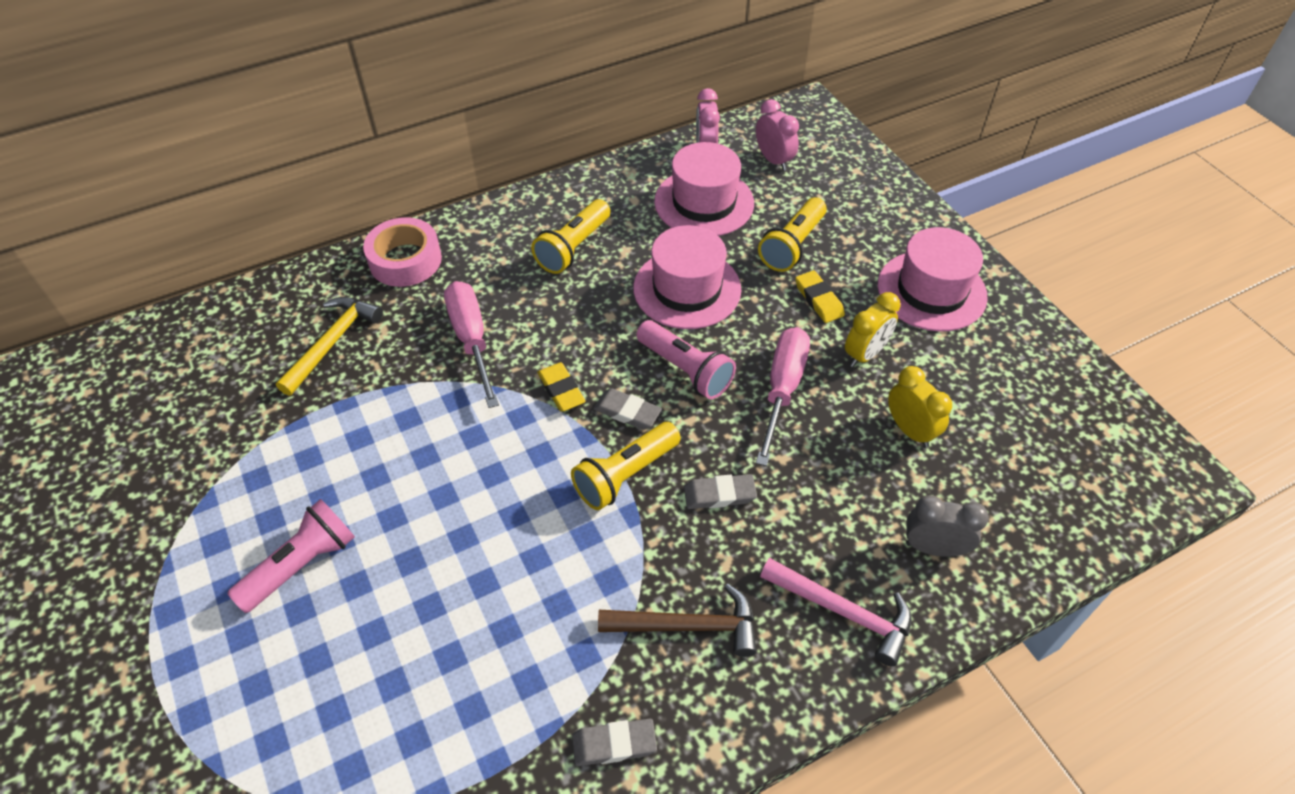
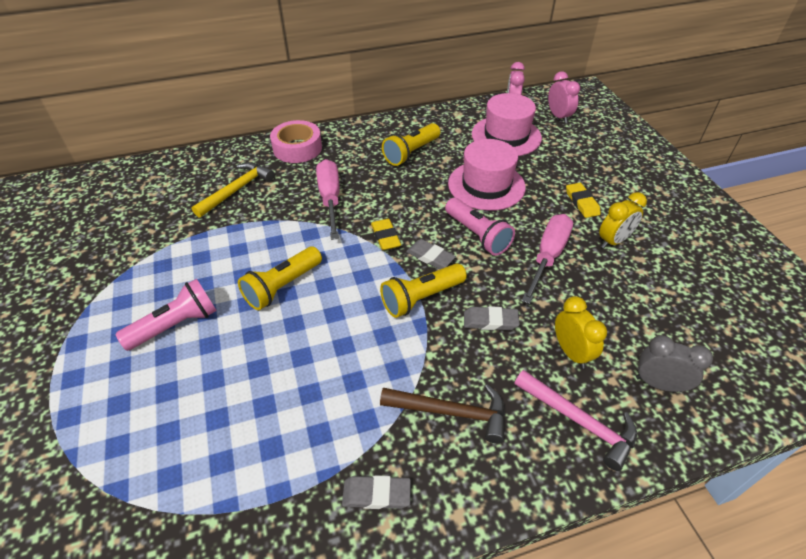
camera: 10 degrees right, 5 degrees down
yellow flashlight [758,197,827,272] -> yellow flashlight moved to [238,247,322,310]
pink hat [878,227,988,332] -> none
yellow clock [888,366,952,448] -> yellow clock moved to [555,296,607,369]

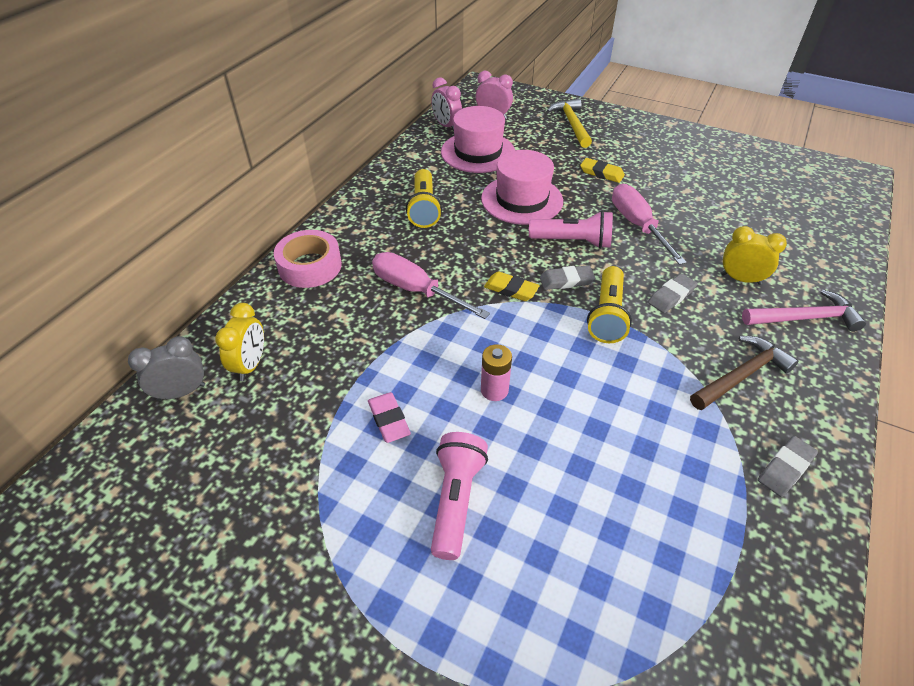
camera: 45 degrees left, 0 degrees up
yellow hammer [192,162,275,218] -> yellow hammer moved to [547,99,592,148]
yellow flashlight [238,247,322,310] -> pink battery [481,344,512,401]
yellow clock [599,192,647,248] -> yellow clock moved to [215,303,264,381]
grey clock [636,335,713,392] -> grey clock moved to [128,336,205,401]
none -> pink eraser [368,392,411,443]

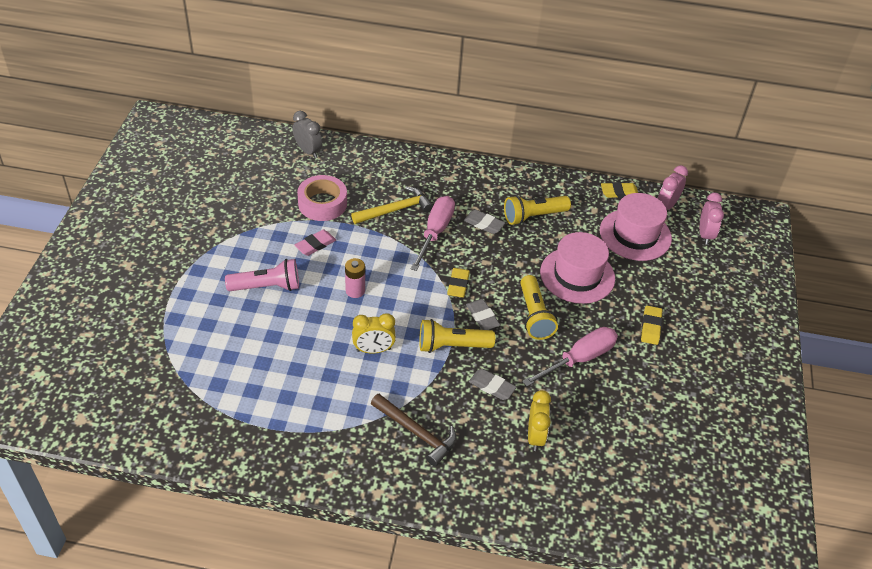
camera: 70 degrees right, 0 degrees up
yellow clock [215,303,264,381] -> yellow clock moved to [352,313,396,354]
pink tape [274,230,342,288] -> pink tape moved to [297,175,347,221]
pink flashlight [529,211,613,249] -> yellow flashlight [520,275,558,340]
yellow hammer [547,99,592,148] -> yellow hammer moved to [351,186,433,224]
pink hammer [742,290,866,332] -> none
grey eraser [758,436,818,497] -> grey eraser moved to [464,210,505,234]
none -> yellow eraser [601,182,638,198]

